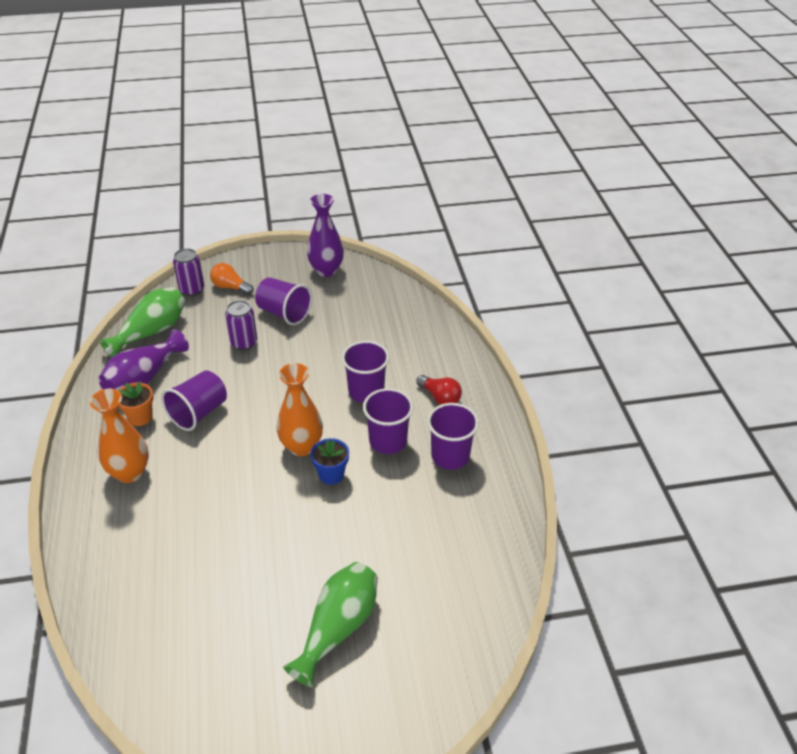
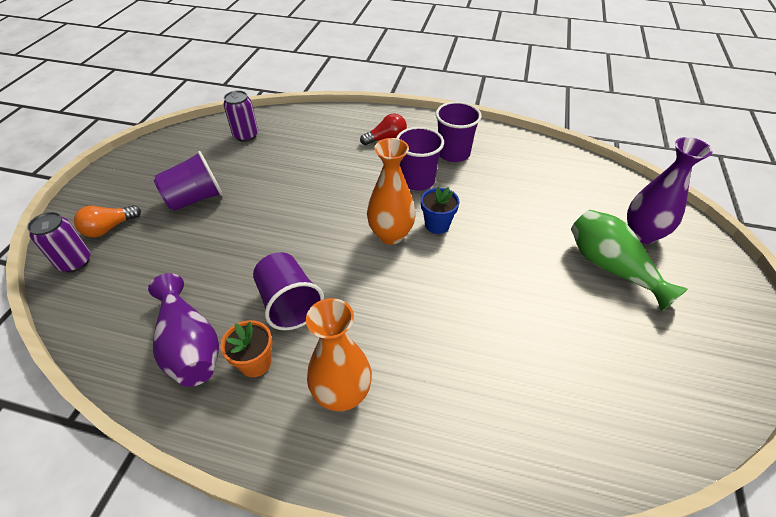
camera: 65 degrees left, 5 degrees up
green vase [99,287,185,357] -> none
purple can [225,300,257,350] -> purple can moved to [223,90,258,142]
purple vase [307,194,344,277] -> purple vase moved to [627,137,712,244]
purple cup [342,341,389,403] -> none

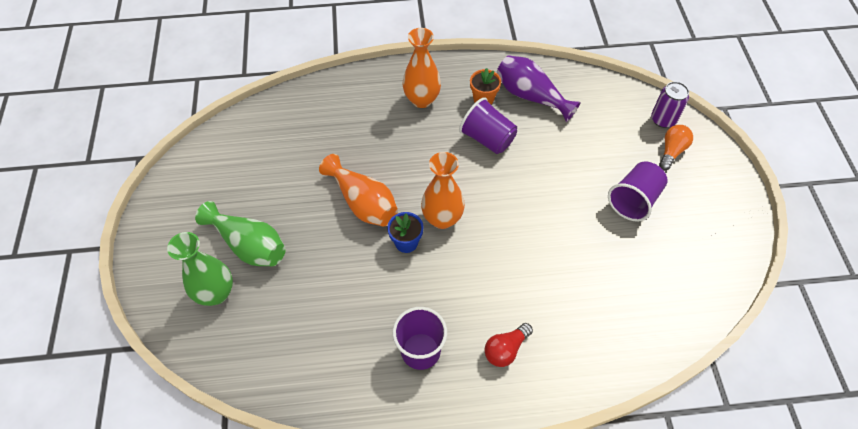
camera: 160 degrees right, 10 degrees up
purple can [223,90,258,142] -> none
purple cup [396,127,444,191] -> none
purple vase [627,137,712,244] -> green vase [167,232,233,306]
none -> orange vase [319,154,398,226]

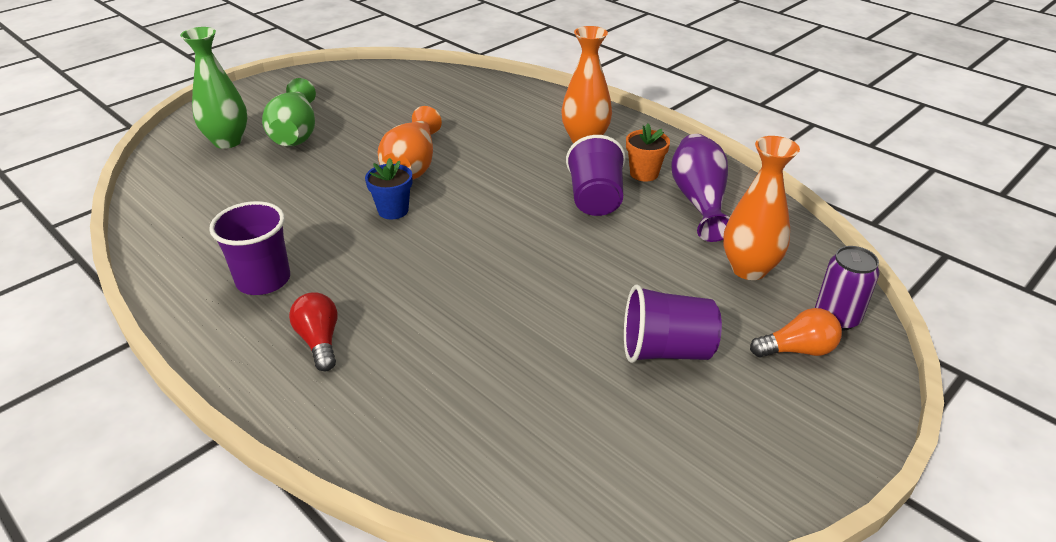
camera: 50 degrees right, 20 degrees down
orange vase [421,152,465,229] -> orange vase moved to [723,136,800,280]
red light bulb [484,323,533,367] -> red light bulb turned 60 degrees clockwise [289,292,337,371]

